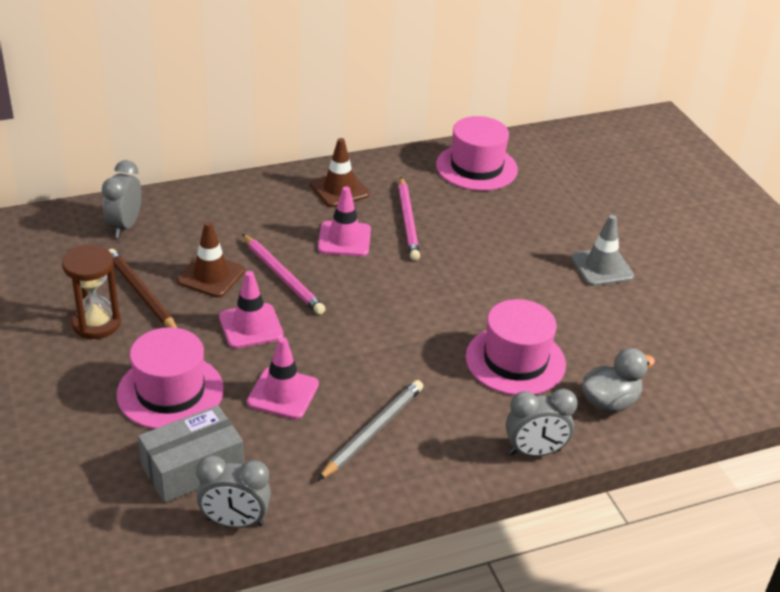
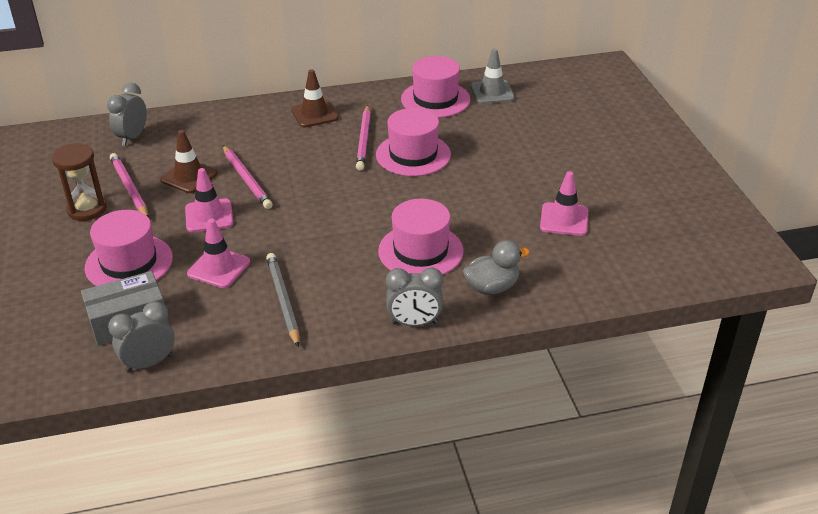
camera: 10 degrees right, 0 degrees up
brown pencil [109,249,177,328] -> pink pencil [110,153,148,216]
grey clock [196,455,271,528] -> grey clock turned 135 degrees clockwise [108,301,175,373]
pink traffic cone [318,186,371,256] -> pink traffic cone moved to [540,171,588,236]
grey pencil [318,380,423,481] -> grey pencil turned 60 degrees counterclockwise [266,253,299,348]
grey traffic cone [571,215,634,286] -> grey traffic cone moved to [471,49,515,104]
none -> pink hat [376,108,451,176]

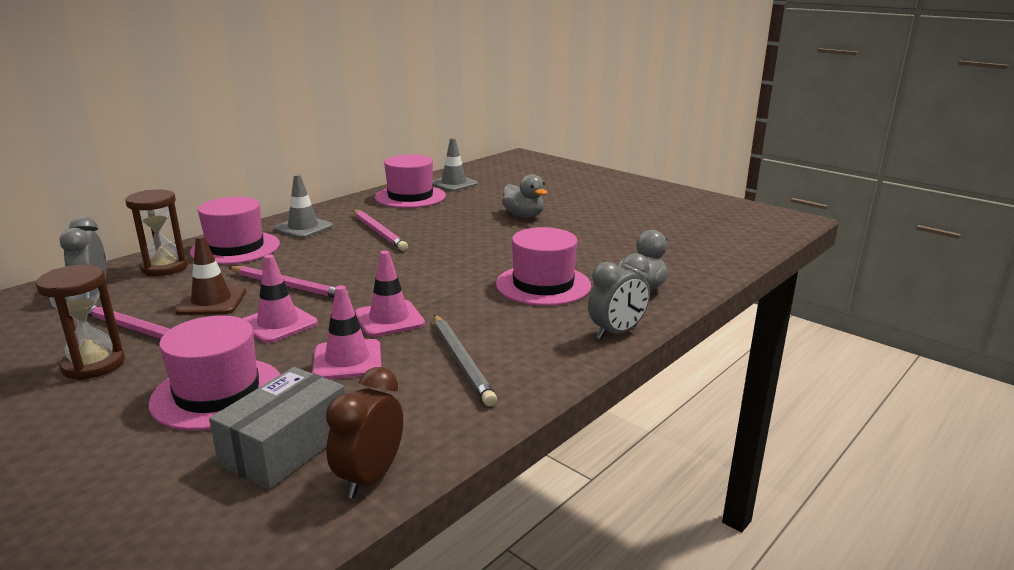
camera: 35 degrees left, 15 degrees down
grey clock [108,301,175,373] -> brown clock [326,367,403,498]
grey pencil [266,253,299,348] -> grey pencil turned 150 degrees counterclockwise [434,315,497,406]
brown traffic cone [291,69,339,127] -> grey traffic cone [273,174,333,239]
pink hat [376,108,451,176] -> pink hat moved to [190,197,280,265]
pink traffic cone [540,171,588,236] -> pink traffic cone moved to [355,251,425,337]
none -> brown hourglass [125,189,188,276]
none -> grey duck [502,174,548,218]

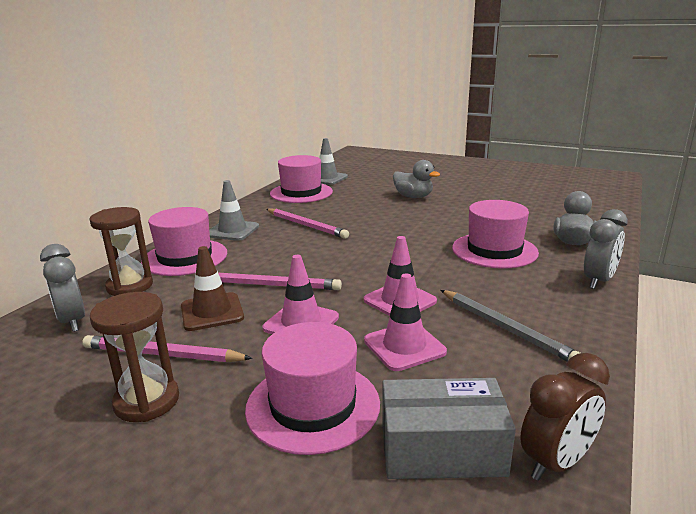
camera: 15 degrees left, 0 degrees up
grey box [209,367,345,490] -> grey box turned 75 degrees clockwise [382,378,516,479]
brown clock [326,367,403,498] -> brown clock turned 135 degrees counterclockwise [520,353,610,481]

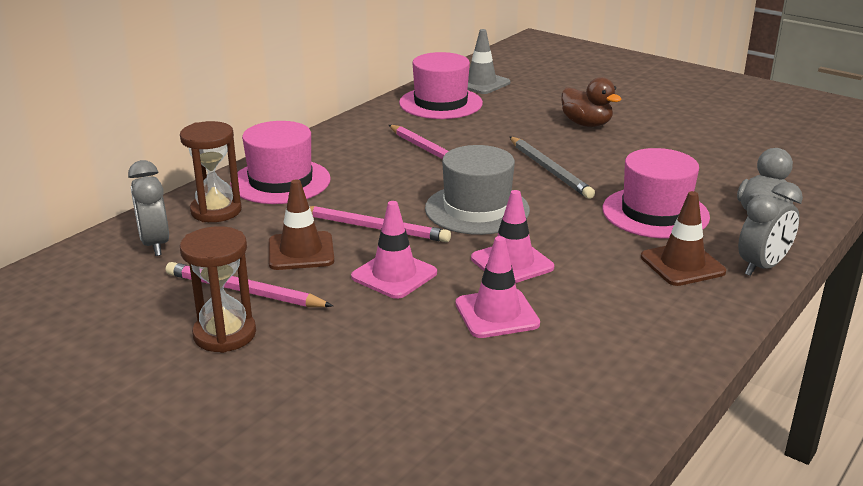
camera: 10 degrees right, 5 degrees up
grey traffic cone [209,180,259,241] -> none
pink hat [245,322,380,455] -> none
grey box [382,378,516,479] -> none
grey duck [393,160,440,198] -> brown duck [561,77,621,127]
grey pencil [441,290,580,361] -> grey pencil moved to [510,137,595,199]
brown clock [520,353,610,481] -> none
none -> grey hat [425,145,530,235]
none -> brown traffic cone [641,191,726,286]

